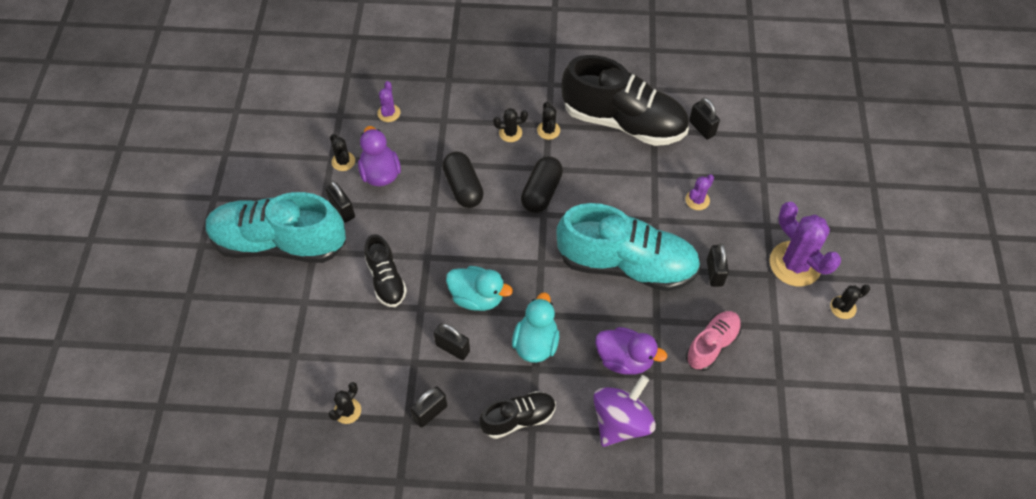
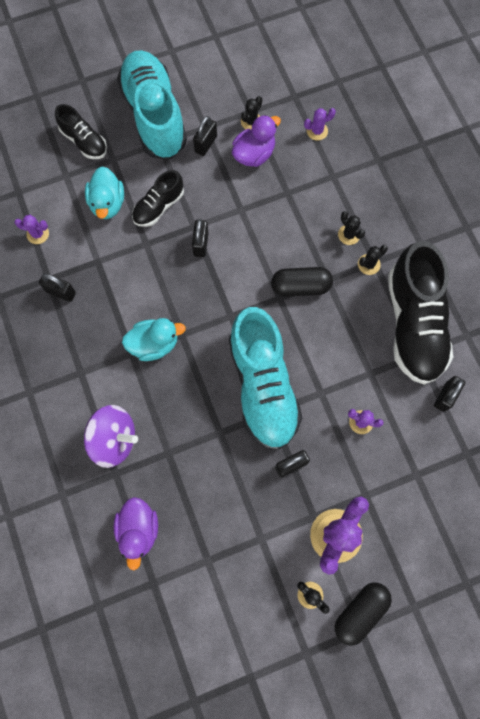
camera: 65 degrees right, 15 degrees up
black cactus [329,382,361,424] -> purple cactus [14,215,49,244]
black padlock [434,323,470,360] -> black padlock moved to [192,219,208,257]
black capsule [442,152,484,208] -> black capsule moved to [335,582,392,646]
turquoise duck [446,266,513,311] -> turquoise duck moved to [85,166,124,219]
black shoe [479,391,556,439] -> black shoe moved to [55,104,107,159]
purple duck [595,327,667,375] -> purple duck moved to [114,497,158,570]
pink shoe [686,311,742,371] -> none

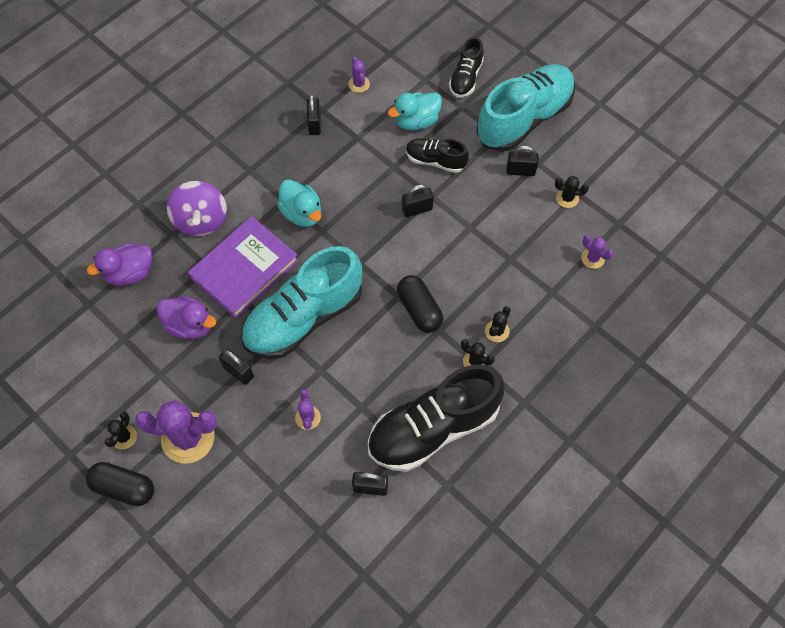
camera: 65 degrees right, 10 degrees down
purple duck [232,115,281,167] -> purple duck moved to [157,296,216,339]
none -> purple book [188,216,299,319]

